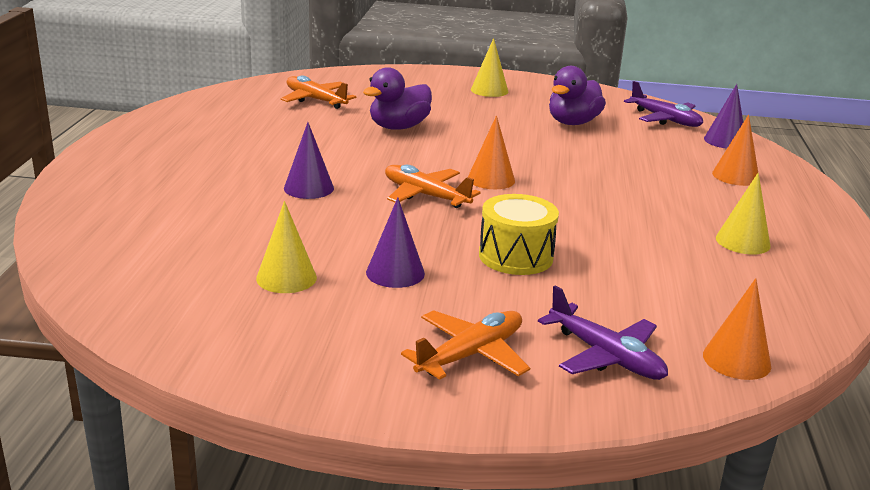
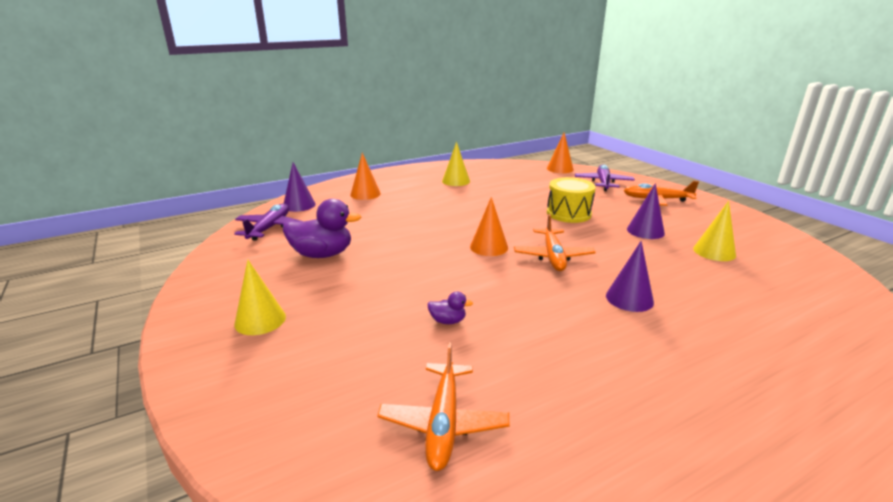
camera: 125 degrees left, 0 degrees up
purple duck [363,67,432,130] -> purple duck [428,292,473,324], size x0.47

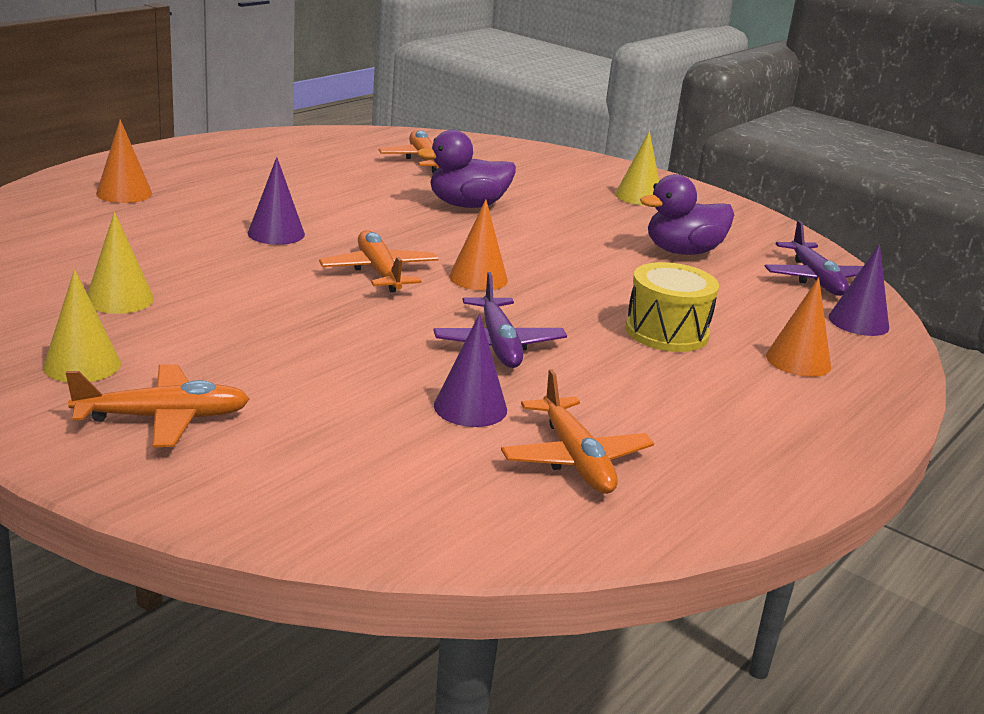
camera: 155 degrees right, 0 degrees up
purple duck [428,292,473,324] -> purple duck [417,130,516,208], size x2.14
yellow cone [442,142,470,186] -> yellow cone moved to [43,269,121,383]
orange cone [547,133,574,173] -> orange cone moved to [96,119,152,203]
yellow drum [547,177,596,223] -> yellow drum moved to [625,262,719,352]
purple plane [575,165,635,191] -> purple plane moved to [433,272,567,368]
purple cone [627,183,665,239] -> purple cone moved to [434,314,507,427]
none -> orange plane [501,369,654,494]

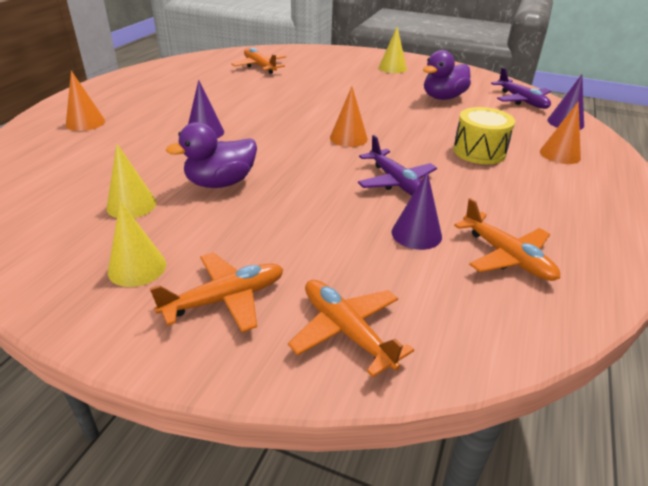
camera: 15 degrees left, 10 degrees up
orange plane [319,230,439,292] -> orange plane moved to [288,280,414,377]
purple duck [417,130,516,208] -> purple duck moved to [166,122,257,188]

